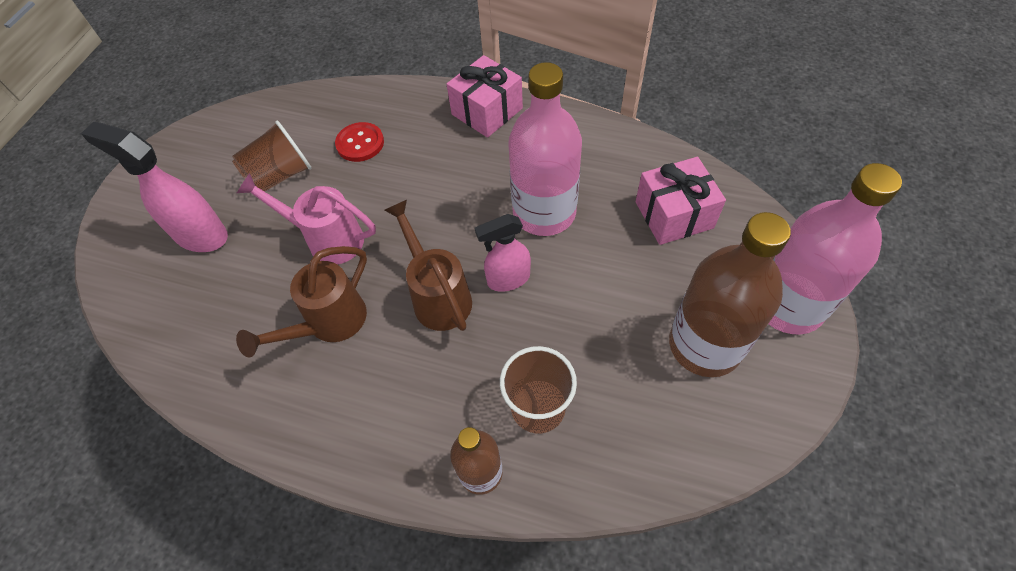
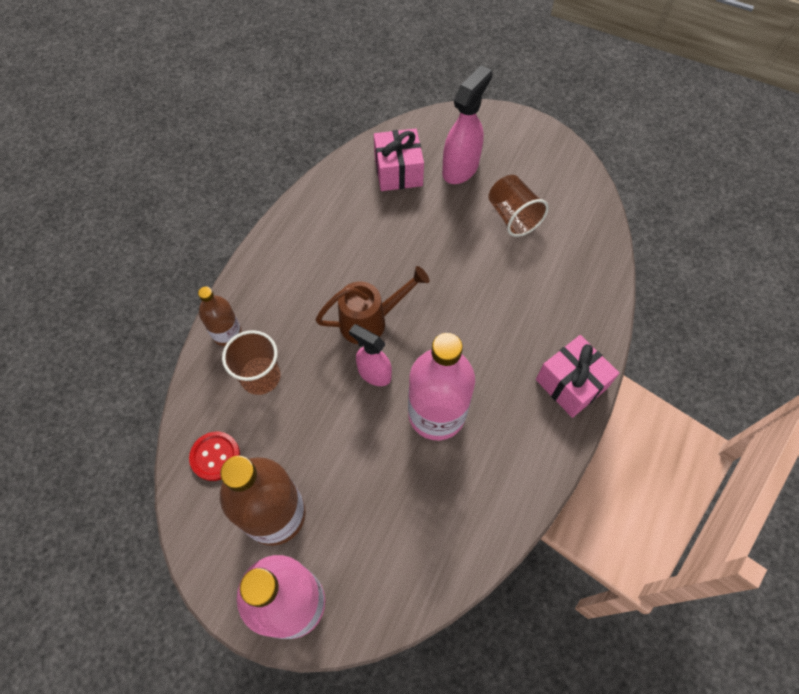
camera: 95 degrees right, 5 degrees up
brown watering can [236,246,367,357] -> none
pink watering can [237,173,376,265] -> none
red button [335,122,384,162] -> red button moved to [189,432,240,481]
pink spray bottle [475,214,531,292] -> pink spray bottle turned 45 degrees counterclockwise [349,324,392,386]
pink gift [636,157,726,245] -> pink gift moved to [374,128,424,191]

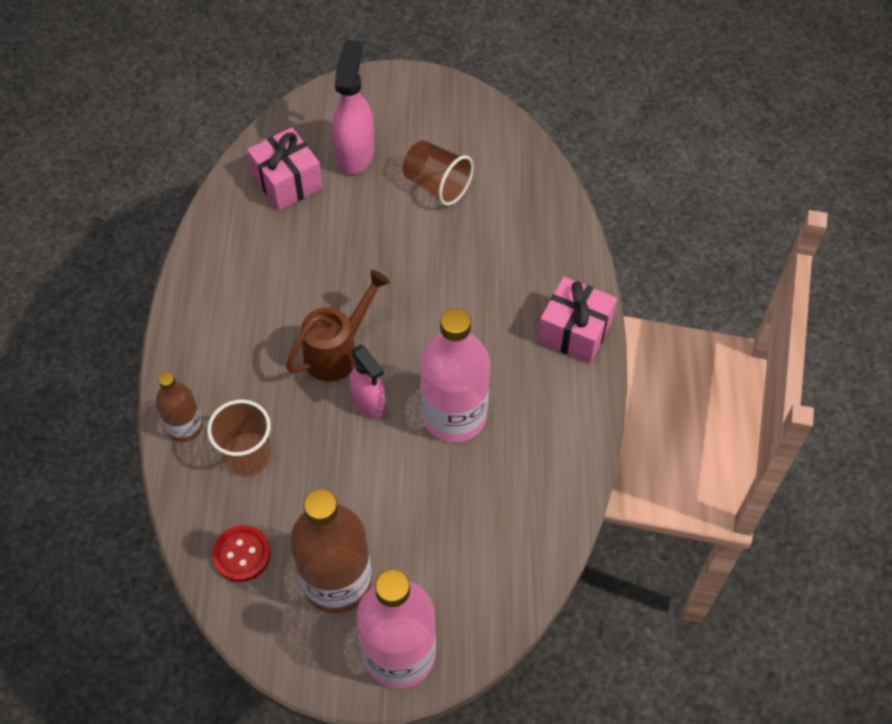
camera: 25 degrees left, 5 degrees down
pink spray bottle [349,324,392,386] -> pink spray bottle turned 135 degrees counterclockwise [350,345,385,418]

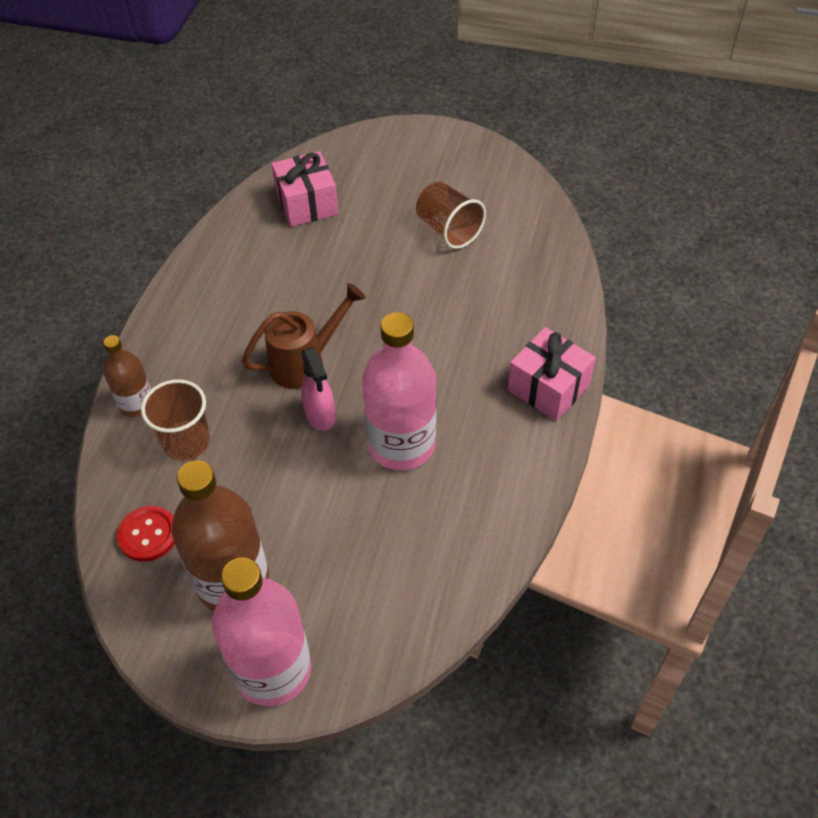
camera: 15 degrees right, 5 degrees down
pink spray bottle [332,39,374,174] -> none

